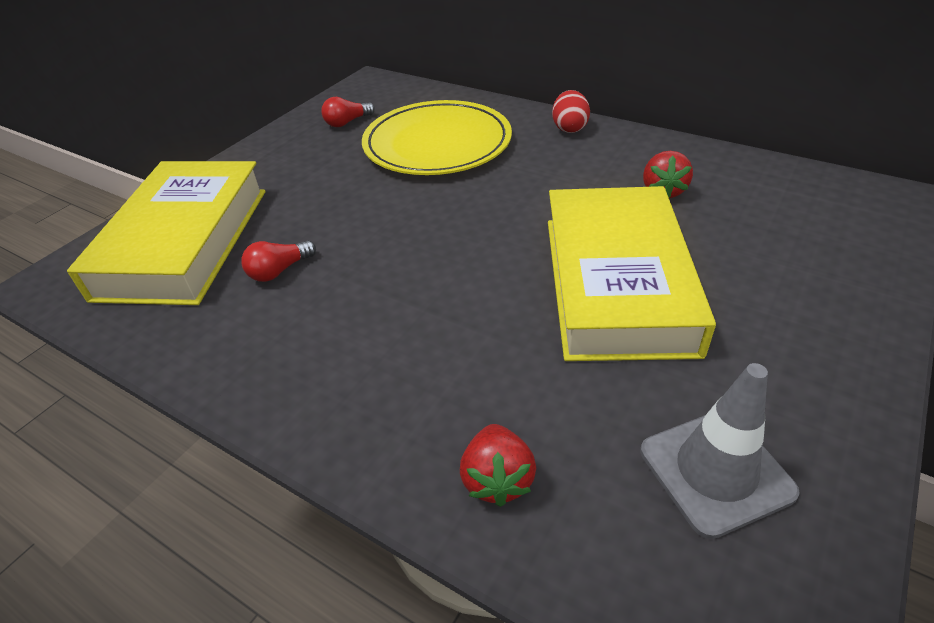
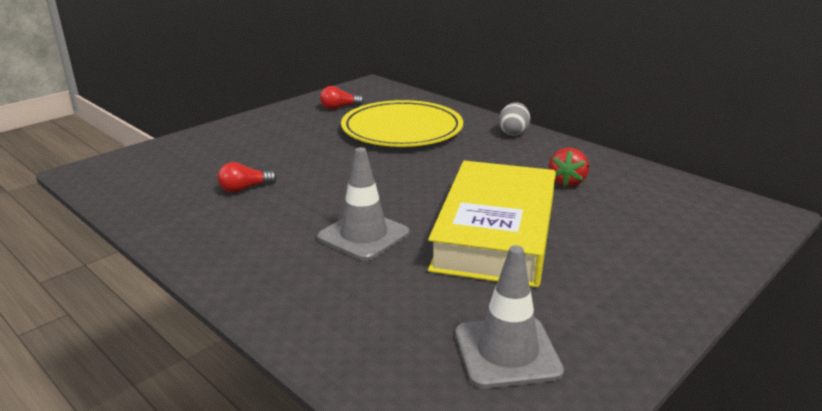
camera: 10 degrees right, 15 degrees down
yellow book [67,161,266,305] -> none
red strawberry [460,424,536,507] -> none
red egg [552,90,590,133] -> grey egg [499,102,530,136]
none -> grey traffic cone [317,147,409,261]

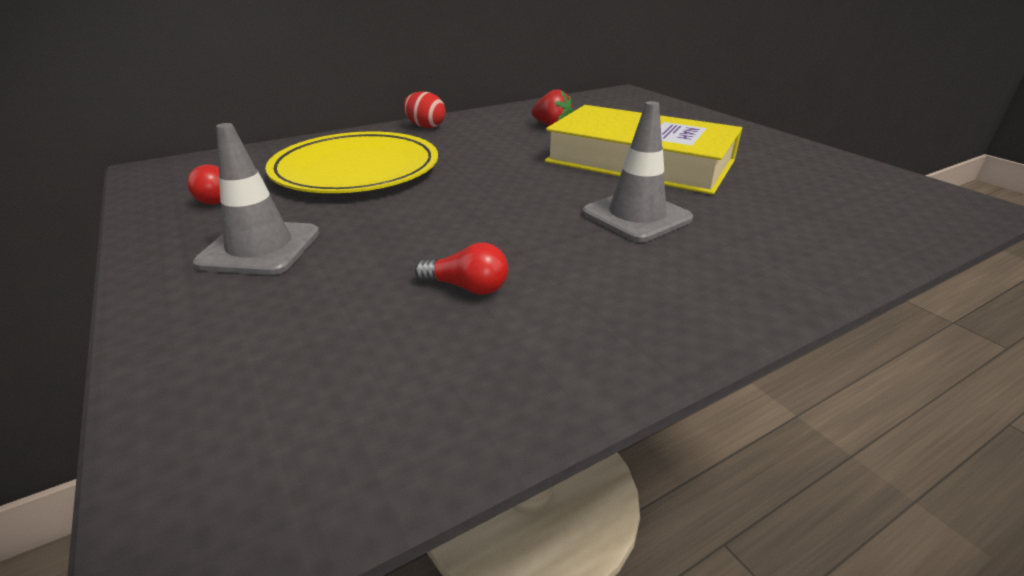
camera: 75 degrees left, 5 degrees up
red light bulb [218,162,277,193] -> red light bulb turned 60 degrees counterclockwise [415,242,508,295]
grey traffic cone [456,245,564,389] -> grey traffic cone moved to [193,123,319,275]
grey egg [499,102,530,136] -> red egg [403,91,446,128]

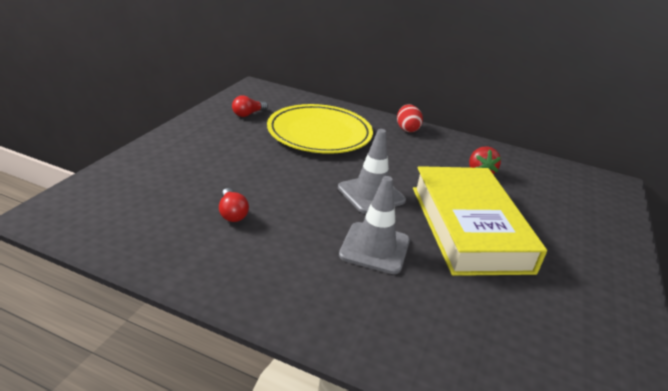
camera: 50 degrees right, 0 degrees up
grey traffic cone [193,123,319,275] -> grey traffic cone moved to [338,129,406,214]

